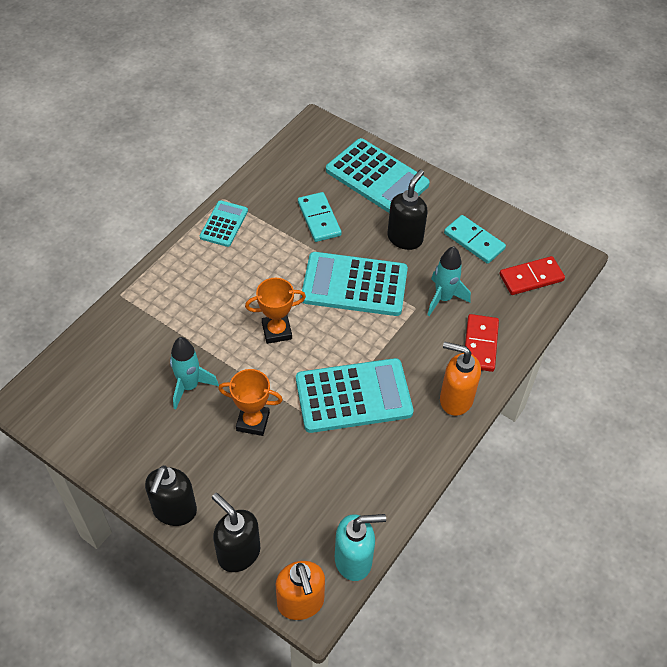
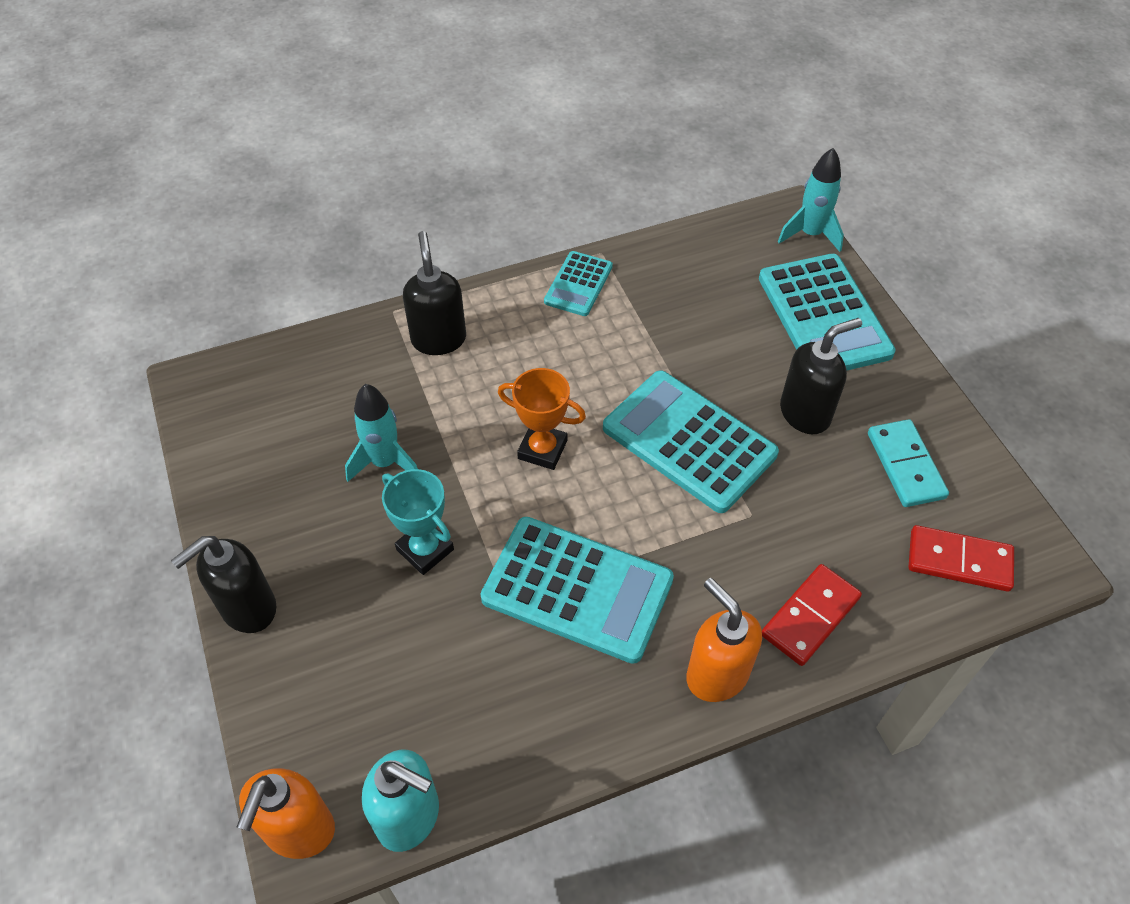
camera: 35 degrees right, 0 degrees up
turquoise calculator [200,200,248,247] -> turquoise calculator turned 150 degrees clockwise [544,251,613,316]
black soap dispenser [212,493,260,572] -> black soap dispenser moved to [403,231,466,355]
orange trophy [218,369,283,436] -> turquoise trophy [382,469,454,575]
turquoise domino [298,192,342,242] -> none
turquoise rocket [427,246,471,316] -> turquoise rocket moved to [778,148,844,252]

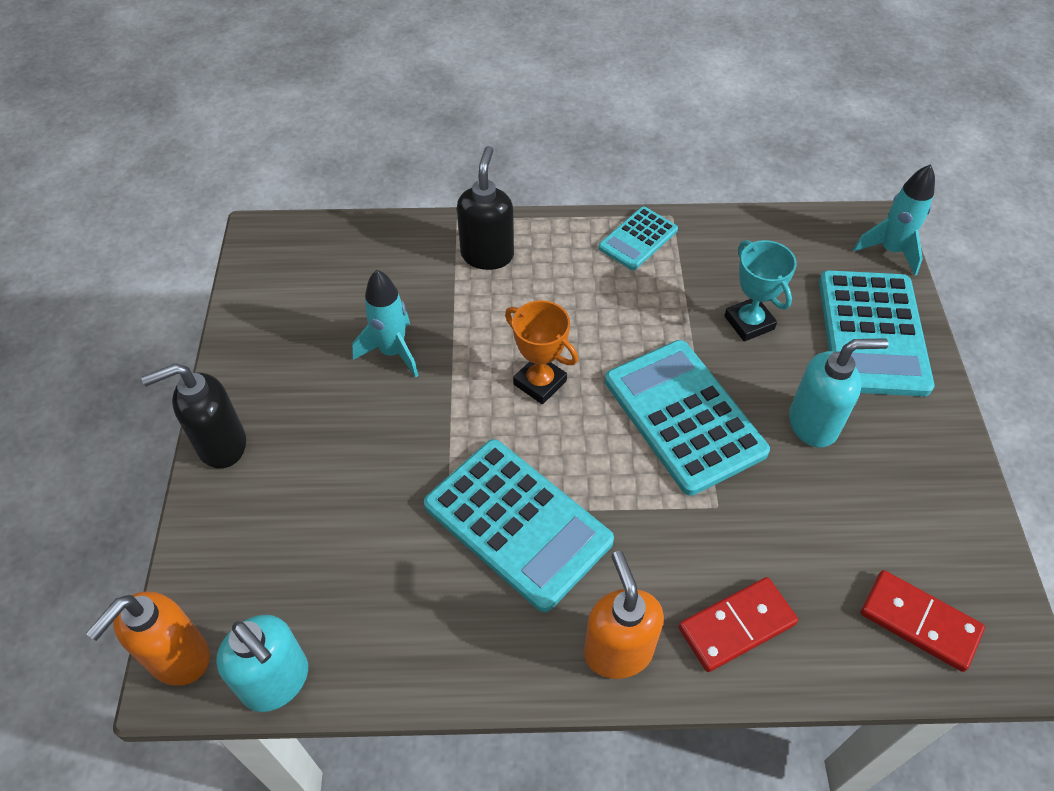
camera: 20 degrees right, 0 degrees up
turquoise trophy [382,469,454,575] -> turquoise trophy moved to [724,240,797,342]
black soap dispenser [780,318,862,434] -> turquoise soap dispenser [789,338,888,447]
turquoise domino [868,419,949,507] -> none

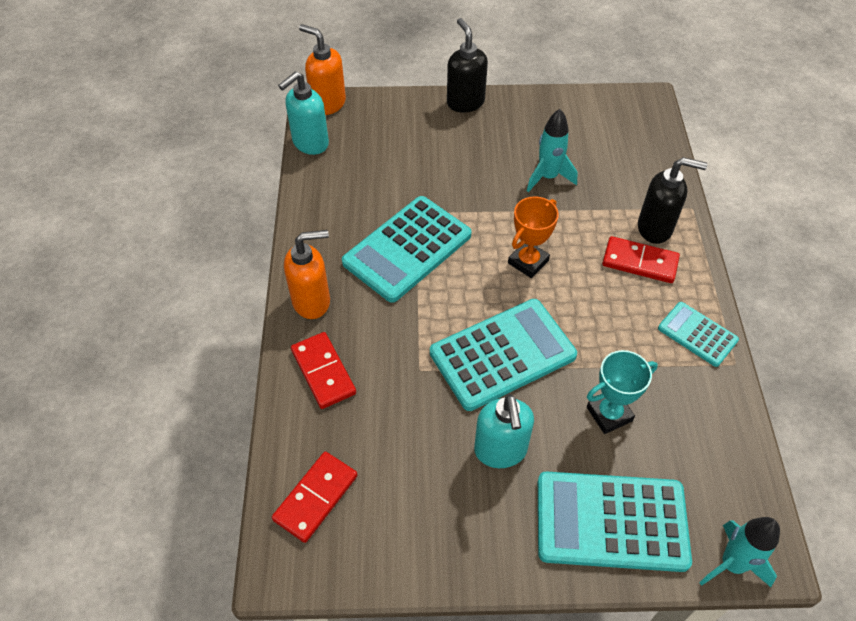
camera: 90 degrees right, 0 degrees up
none -> red domino [602,236,680,283]

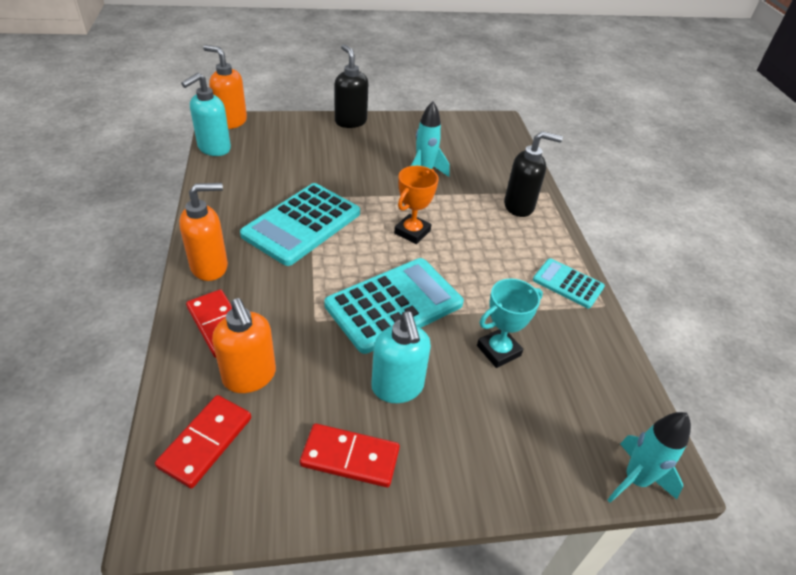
camera: 10 degrees left, 10 degrees down
turquoise calculator [538,471,692,572] -> none
red domino [602,236,680,283] -> red domino moved to [300,423,400,487]
none -> orange soap dispenser [212,298,276,393]

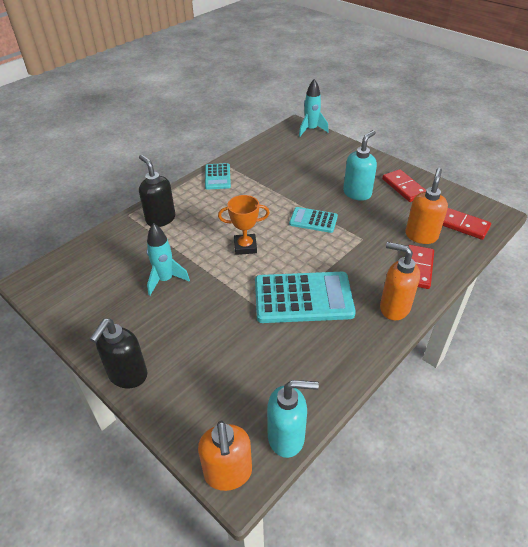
camera: 125 degrees left, 0 degrees up
red domino [155,395,251,489] -> red domino turned 45 degrees clockwise [442,208,491,240]
turquoise calculator [324,258,464,354] -> turquoise calculator [289,207,338,233], size x0.54
turquoise trophy [477,278,543,368] -> none

